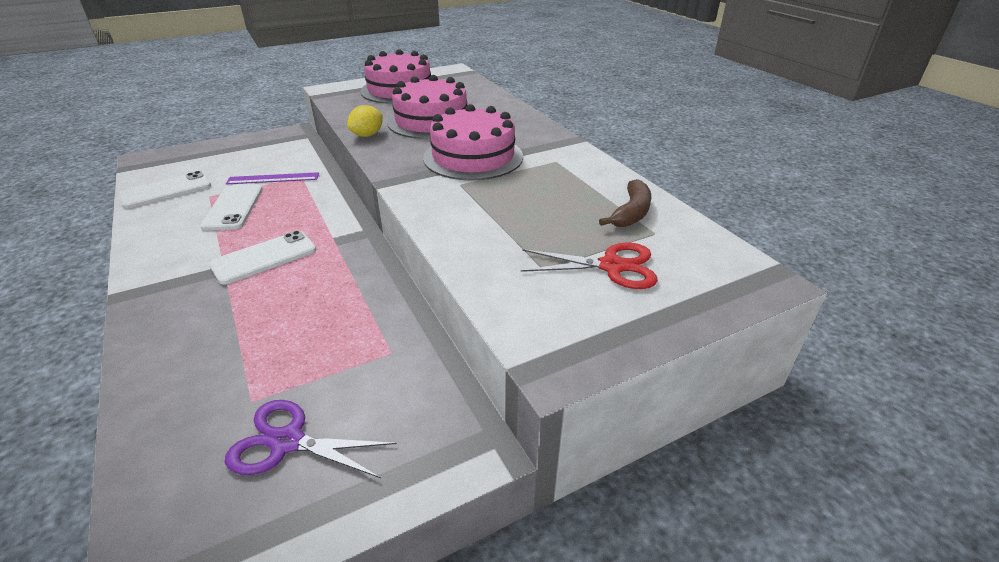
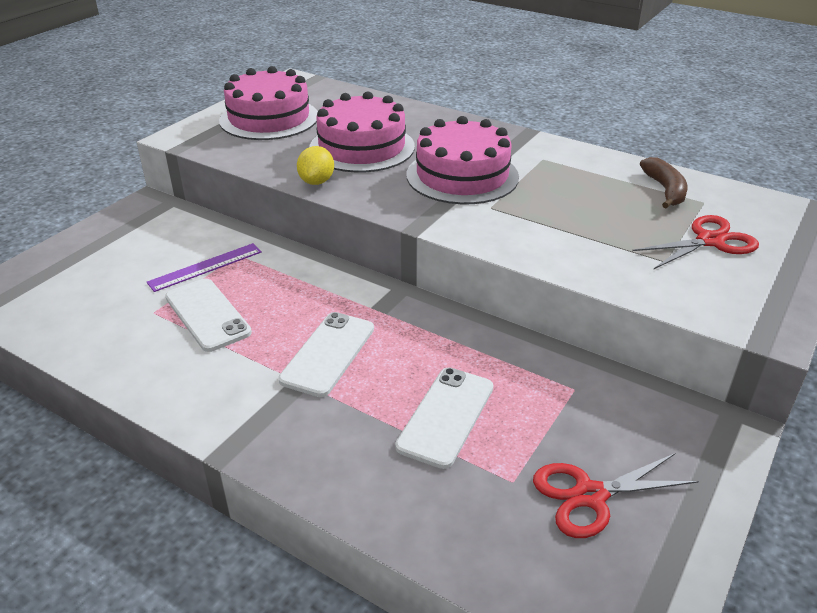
camera: 30 degrees left, 0 degrees up
white phone [119,171,211,209] -> white phone moved to [395,368,493,469]
purple scissors [225,400,397,478] -> red scissors [533,453,699,538]

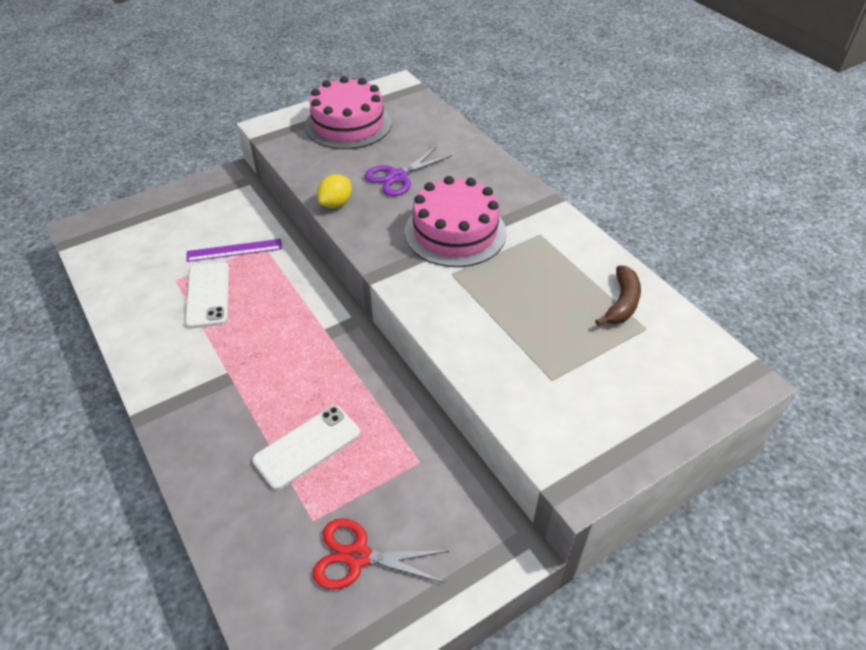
camera: 25 degrees right, 10 degrees up
white phone [278,312,374,397] -> none
pink cake [309,91,415,173] -> purple scissors [365,147,452,196]
red scissors [632,215,759,269] -> none

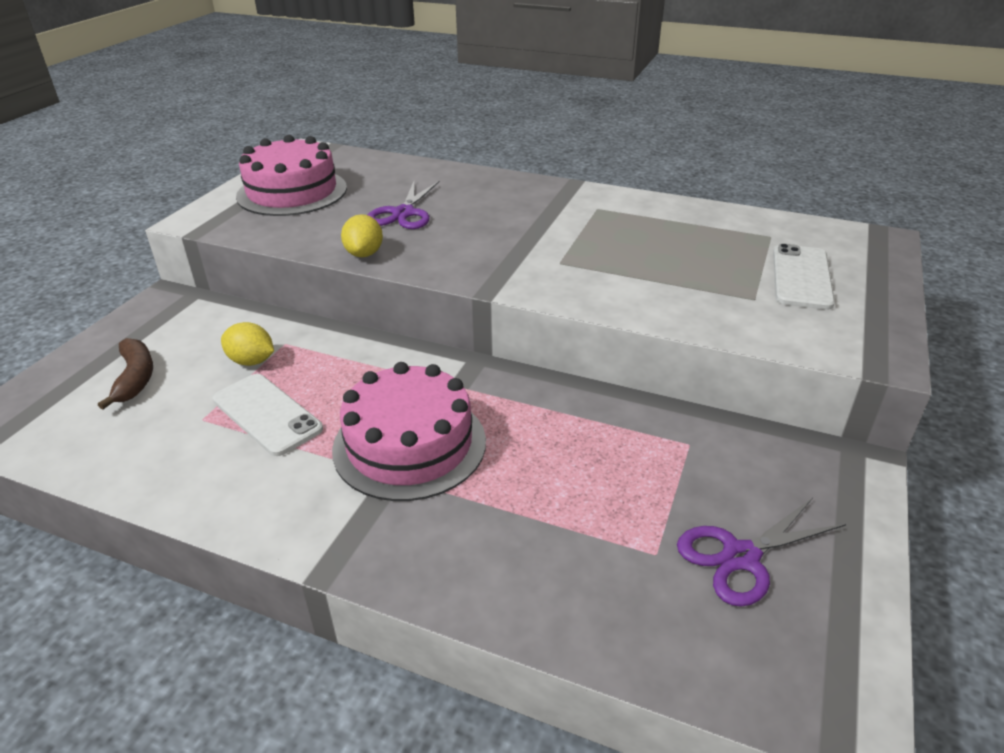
camera: 35 degrees left, 10 degrees down
purple ruler [186,239,282,262] -> yellow lemon [221,322,274,366]
white phone [252,405,360,490] -> white phone moved to [773,244,835,310]
red scissors [313,518,449,589] -> purple scissors [677,498,846,607]
pink cake [404,176,506,267] -> pink cake moved to [332,362,486,501]
brown banana [595,265,641,326] -> brown banana moved to [98,338,153,410]

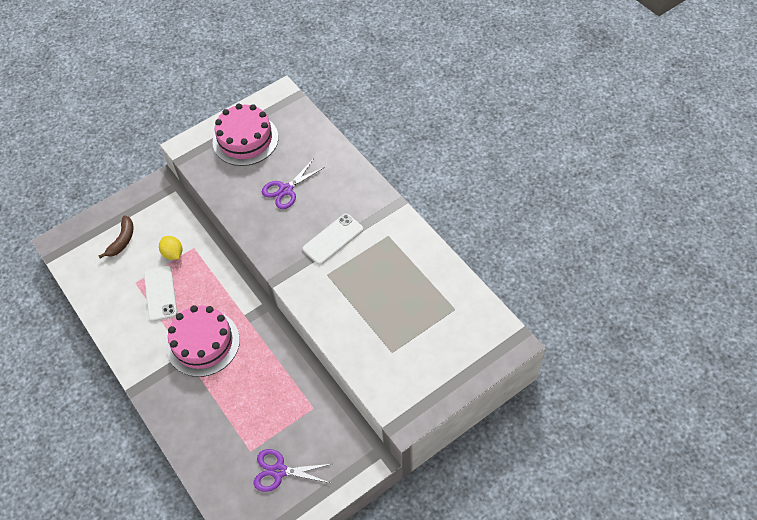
camera: 35 degrees right, 20 degrees up
yellow lemon [341,214,383,257] -> none
white phone [773,244,835,310] -> white phone moved to [303,214,363,265]

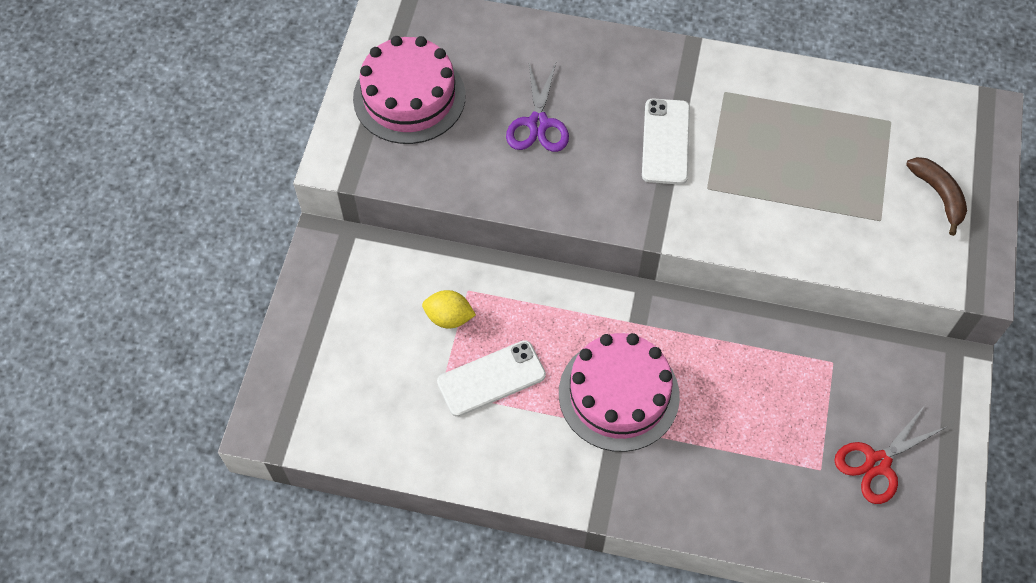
camera: 45 degrees left, 5 degrees up
brown banana [98,216,133,258] -> brown banana moved to [906,157,967,236]
white phone [144,265,177,322] -> white phone turned 60 degrees counterclockwise [437,340,546,417]
purple scissors [254,449,332,492] -> red scissors [834,405,948,504]

